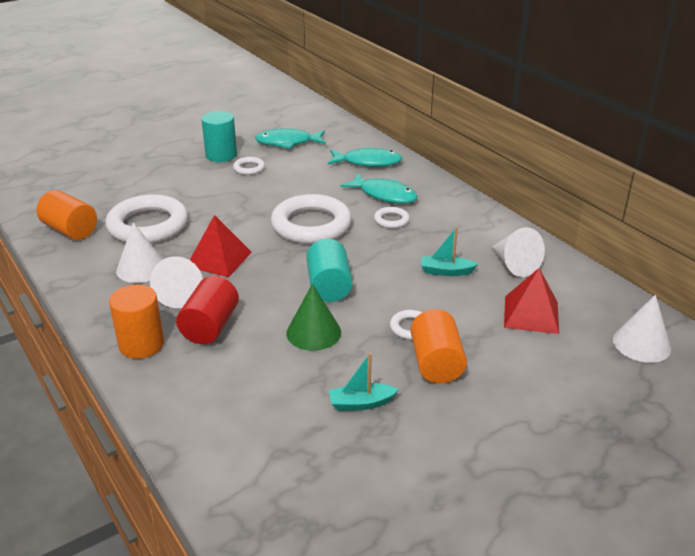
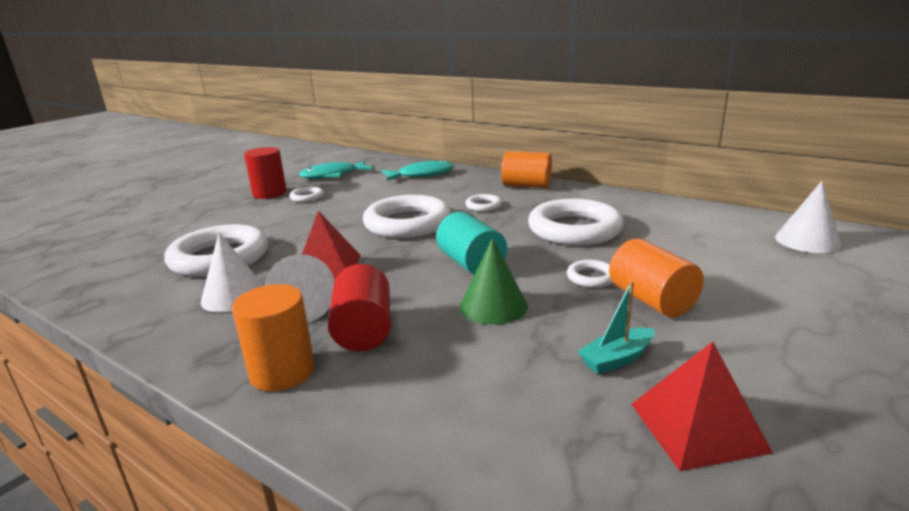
camera: 20 degrees left, 10 degrees down
orange cylinder [37,190,97,240] -> orange cylinder moved to [501,151,552,188]
turquoise cylinder [201,111,237,162] -> red cylinder [244,147,287,199]
turquoise fish [341,173,418,204] -> none
turquoise boat [421,227,478,276] -> white ring [528,199,624,245]
white cone [492,227,545,277] -> none
red pyramid [504,268,559,334] -> red pyramid moved to [631,342,773,471]

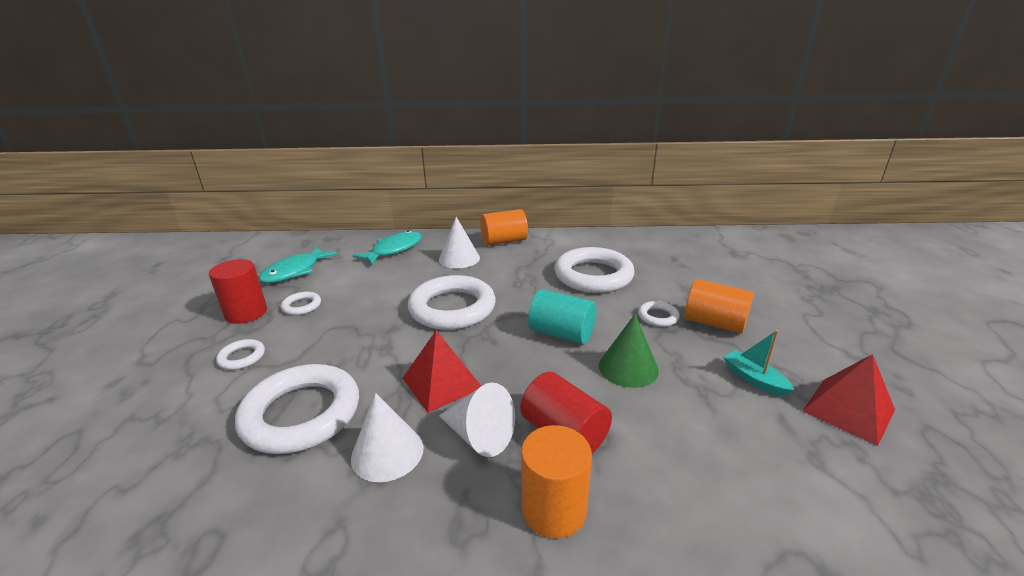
camera: 35 degrees left, 5 degrees up
white ring [465,194,502,212] -> white ring moved to [216,339,265,370]
turquoise boat [577,281,654,374] -> turquoise boat turned 120 degrees clockwise [724,330,794,397]
white cone [775,181,841,253] -> white cone moved to [439,217,480,268]

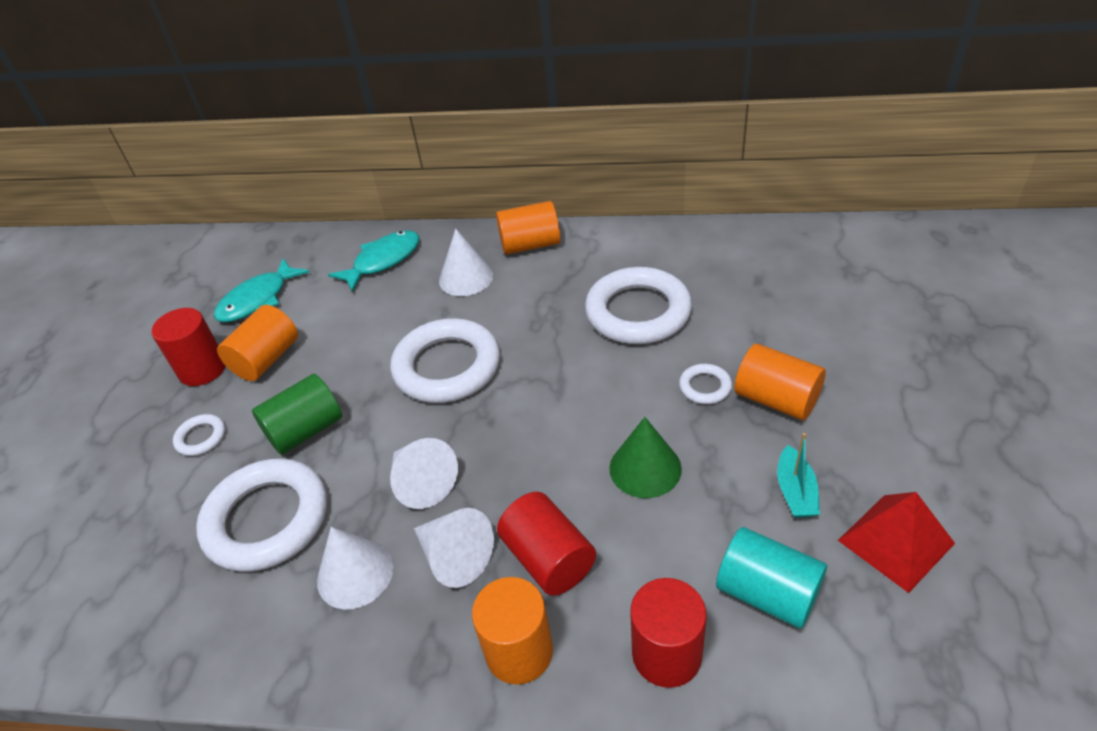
camera: 10 degrees right, 15 degrees up
white ring [281,292,321,315] -> orange cylinder [217,305,298,381]
red pyramid [403,330,481,413] -> white cone [390,438,458,509]
turquoise cylinder [528,289,597,344] -> turquoise cylinder moved to [716,527,827,629]
turquoise boat [724,330,794,397] -> turquoise boat turned 150 degrees counterclockwise [777,433,820,518]
none -> green cylinder [252,374,342,455]
none -> red cylinder [630,578,706,688]

